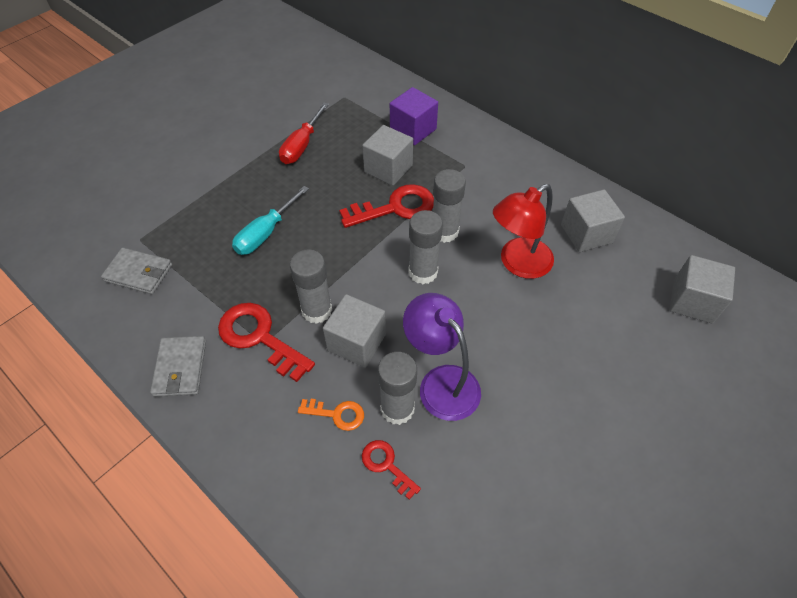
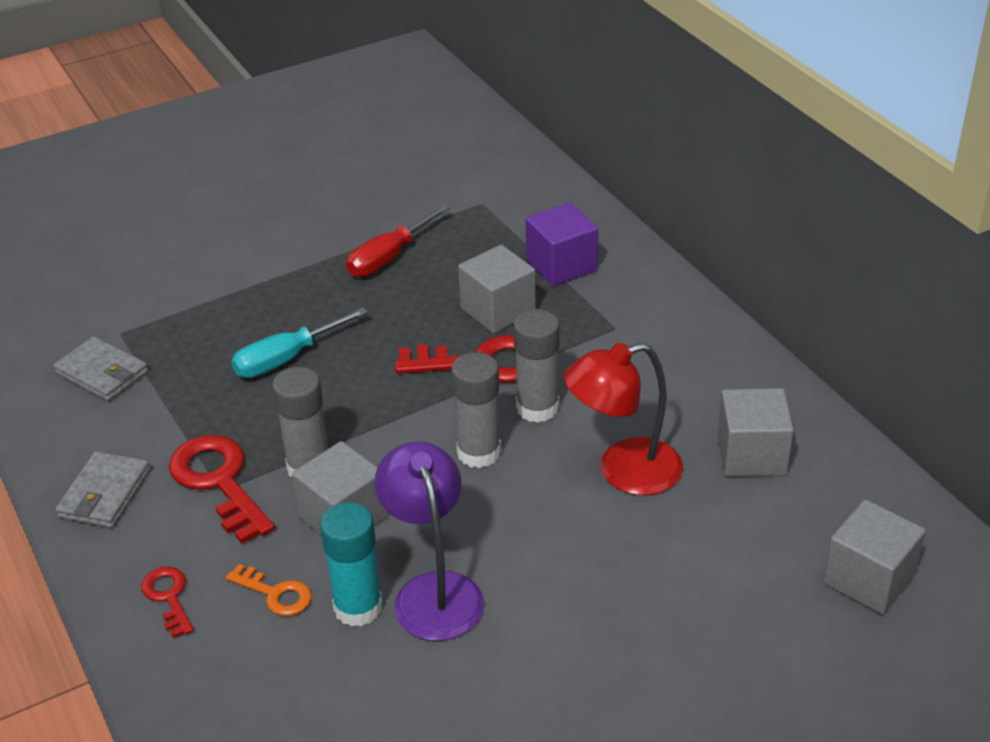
camera: 20 degrees right, 15 degrees down
red key [362,440,421,500] -> red key moved to [141,567,194,638]
grey glue stick [378,352,417,425] -> turquoise glue stick [320,502,383,627]

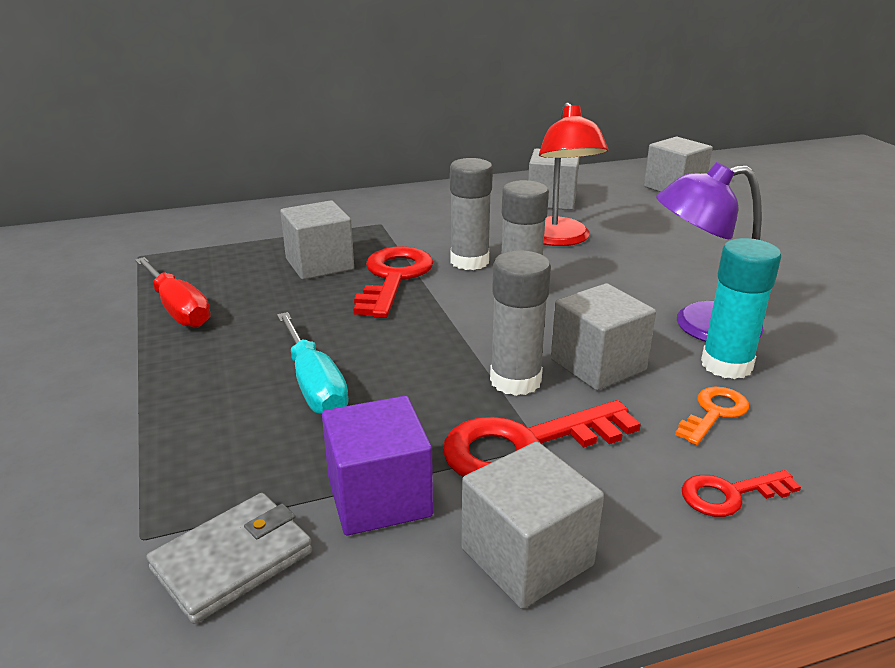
camera: 80 degrees left, 10 degrees down
grey wallet [55,451,150,528] -> grey cube [461,442,604,609]
purple cube [526,202,598,286] -> purple cube moved to [322,396,433,536]

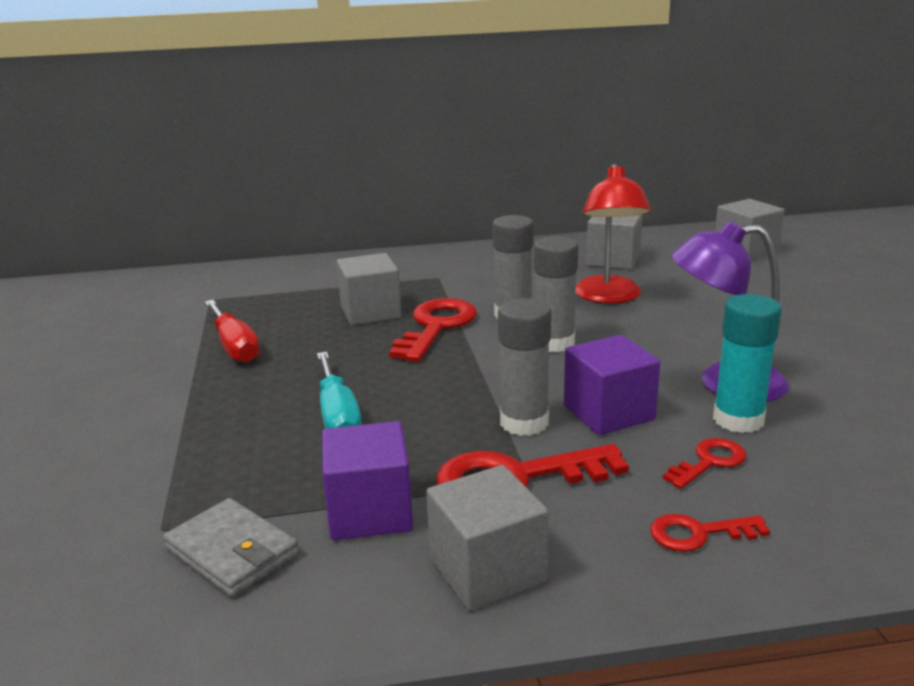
camera: 10 degrees right, 5 degrees down
grey wallet [146,493,312,624] -> grey wallet turned 75 degrees clockwise [163,498,299,597]
grey cube [551,283,656,390] -> purple cube [564,335,660,435]
orange key [675,387,749,445] -> red key [663,438,747,489]

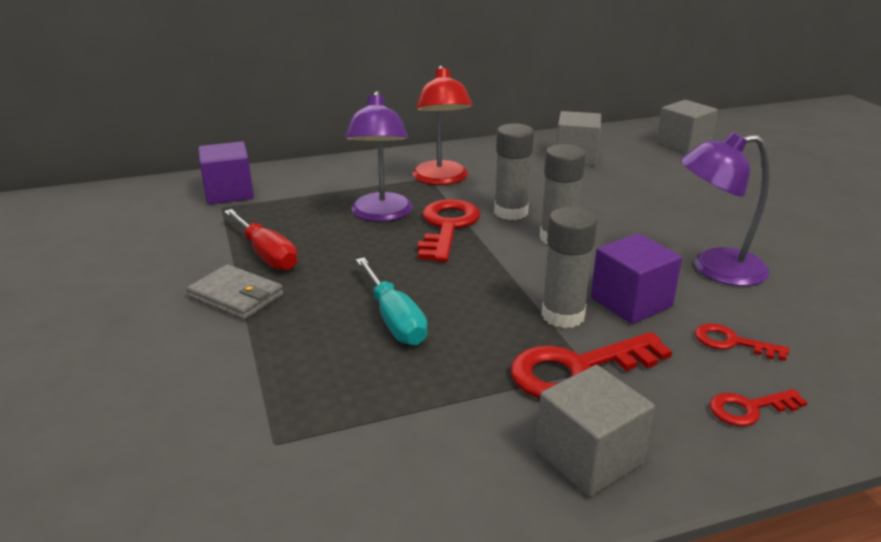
camera: 10 degrees left, 5 degrees up
grey wallet [163,498,299,597] -> grey wallet moved to [187,264,284,320]
purple cube [322,421,413,540] -> purple cube moved to [198,141,254,204]
grey cube [337,253,402,325] -> purple lamp [345,91,413,222]
red lamp [576,163,651,303] -> red lamp moved to [412,65,473,185]
red key [663,438,747,489] -> red key turned 105 degrees counterclockwise [695,323,789,361]
turquoise glue stick [713,294,782,433] -> none

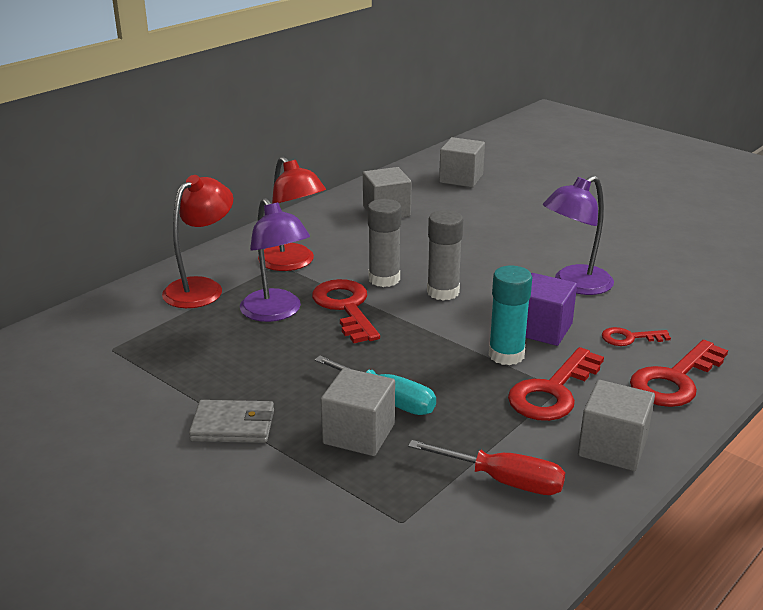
camera: 30 degrees left, 0 degrees up
purple cube [198,141,254,204] -> none
red screwdriver [224,209,298,271] -> red screwdriver moved to [408,440,565,495]
grey glue stick [541,207,597,328] -> turquoise glue stick [489,266,532,365]
red key [710,389,808,426] -> red key [630,340,728,407], size x1.83
none -> red lamp [162,175,233,308]
none -> grey cube [321,368,395,456]

